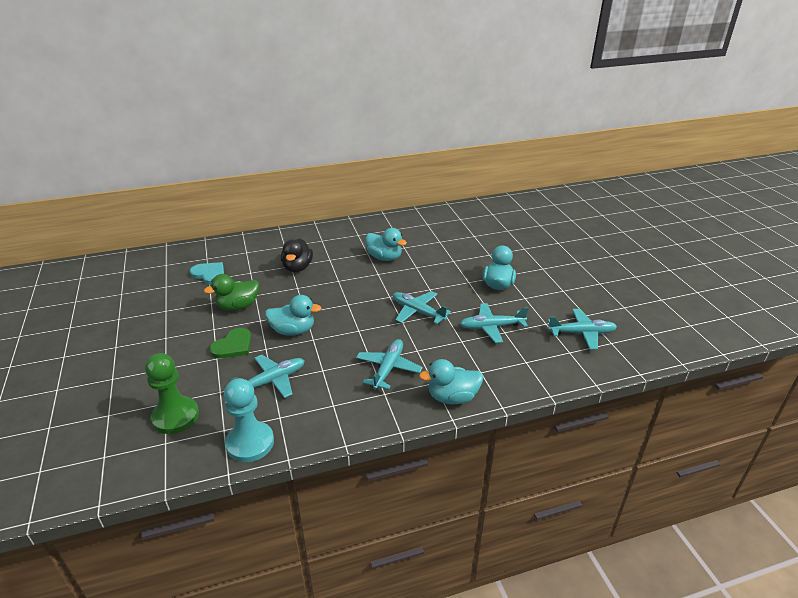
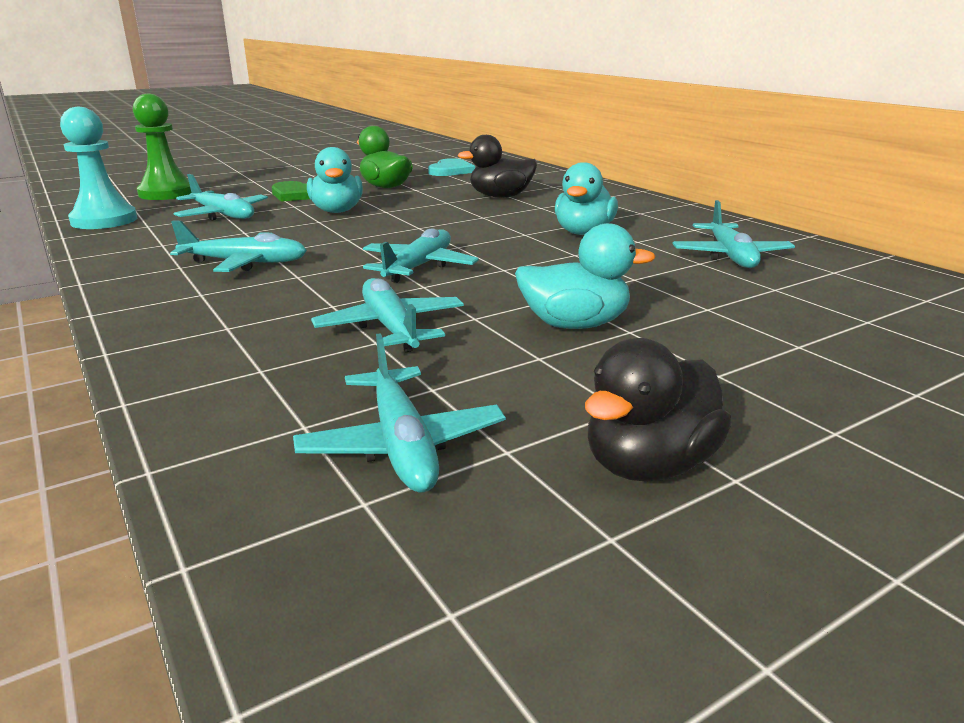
camera: 75 degrees right, 10 degrees down
turquoise duck [419,359,483,404] -> none
none -> black duck [585,338,732,482]
none -> turquoise plane [673,200,795,268]

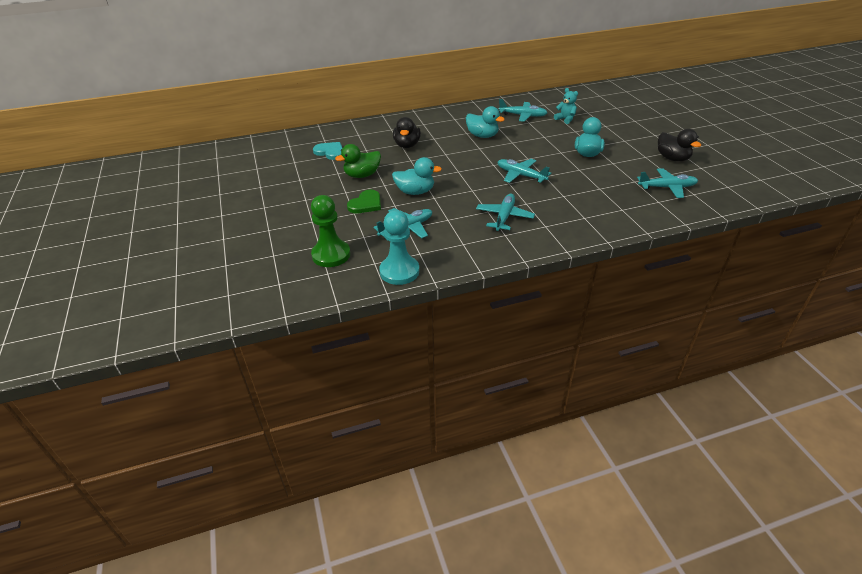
camera: 75 degrees left, 15 degrees up
turquoise plane [311,278,464,352] -> none
none -> turquoise teddy bear [554,88,578,124]

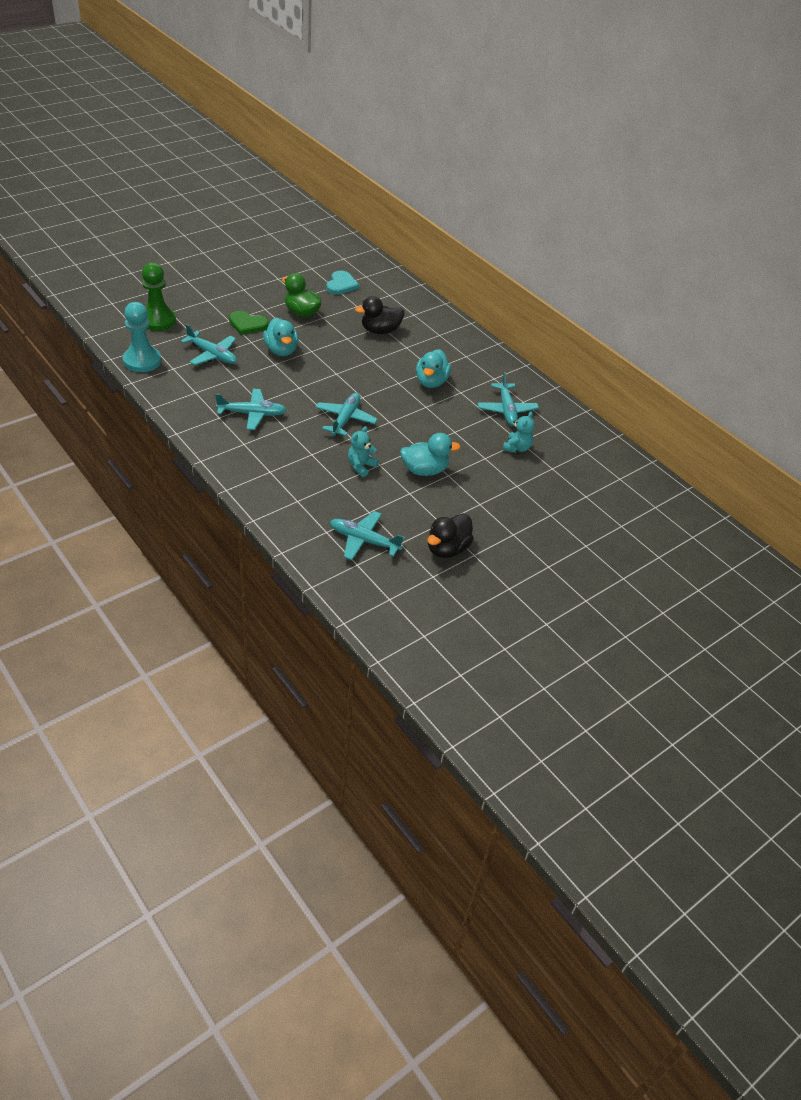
camera: 65 degrees right, 5 degrees up
turquoise plane [637,168,698,198] -> turquoise plane turned 135 degrees clockwise [330,511,405,560]
none -> turquoise teddy bear [348,426,379,477]

